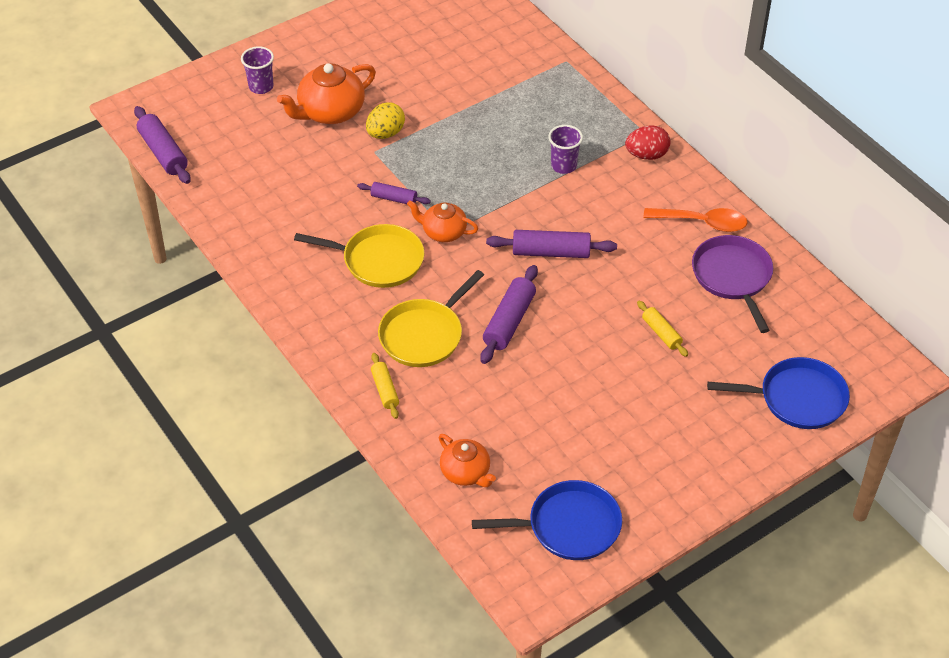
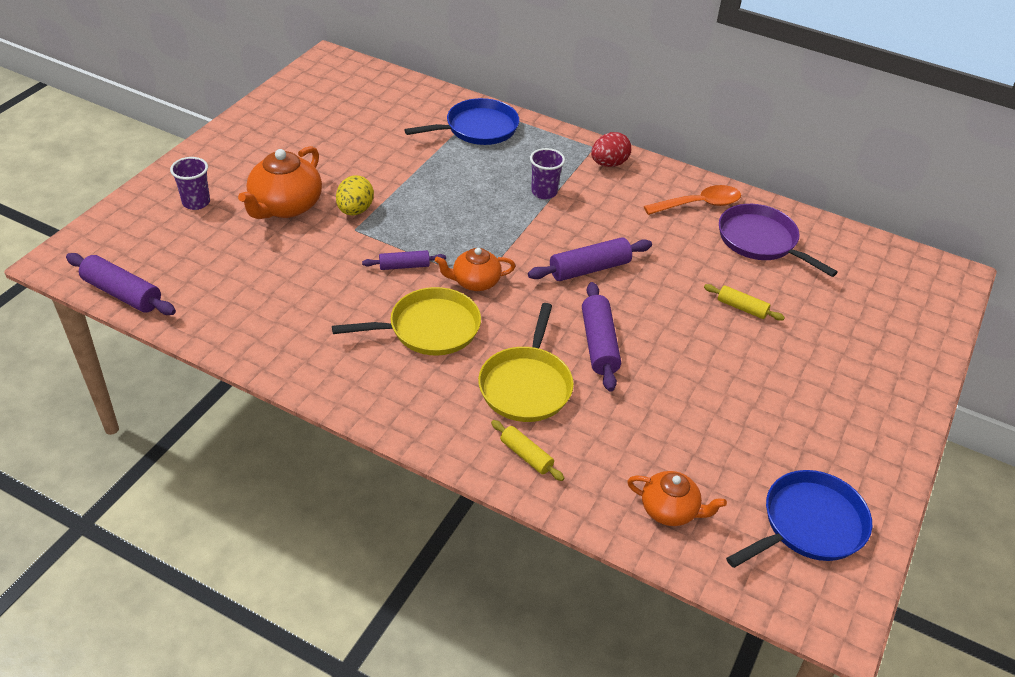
camera: 30 degrees left, 5 degrees down
blue pan [707,357,850,429] -> blue pan moved to [404,98,519,145]

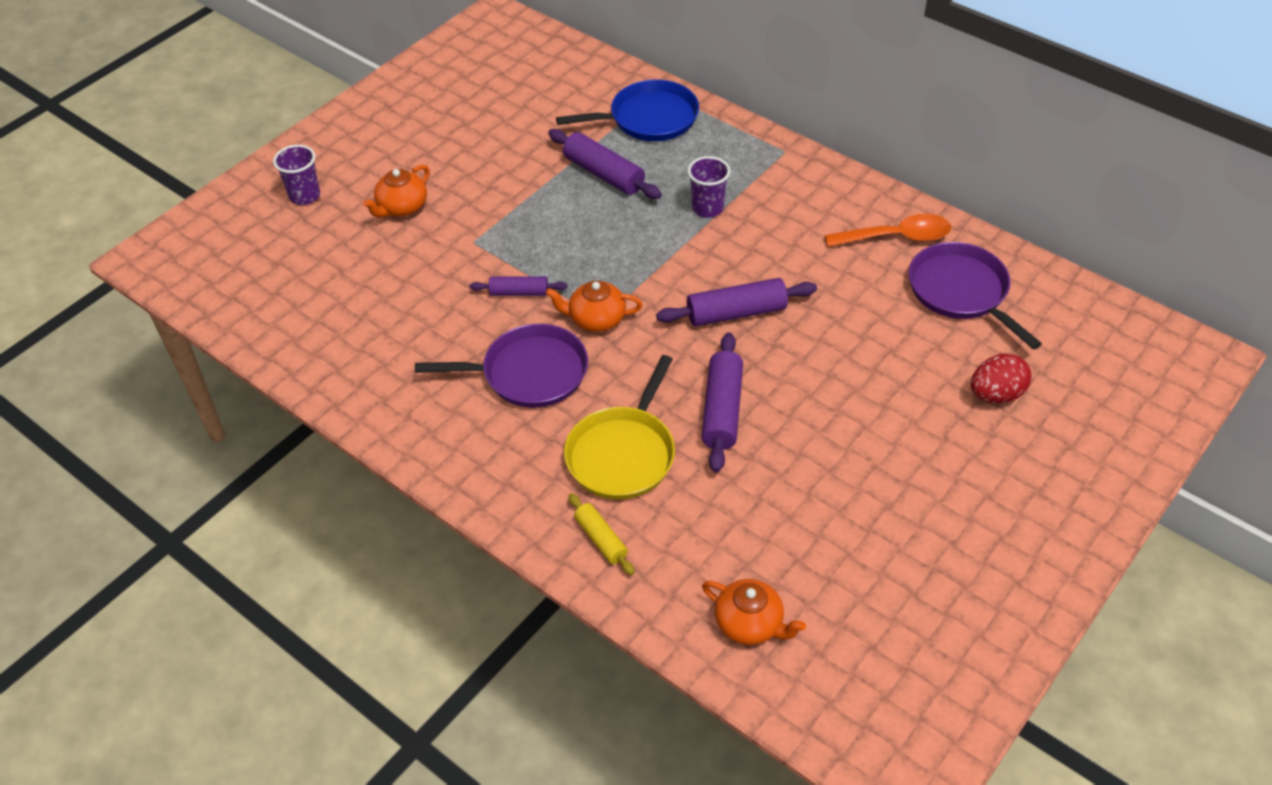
camera: 15 degrees right, 5 degrees up
purple rolling pin [66,253,176,315] -> purple rolling pin moved to [548,129,662,199]
orange teapot [238,146,322,219] -> orange teapot [363,165,430,218], size x0.62
yellow pan [332,287,481,356] -> purple pan [415,324,588,408]
yellow egg [336,176,374,215] -> none
red egg [591,132,631,167] -> red egg moved to [971,353,1031,404]
yellow rolling pin [704,284,785,321] -> none
blue pan [726,470,872,568] -> none

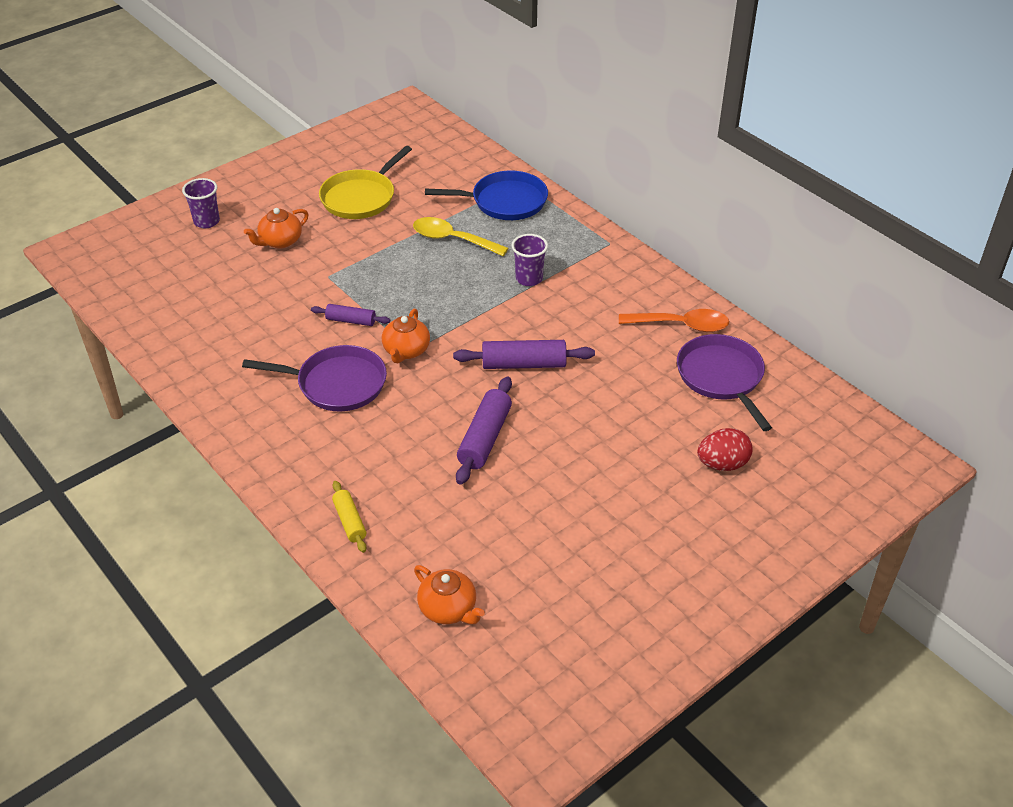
camera: 10 degrees right, 5 degrees down
orange teapot [545,281,642,332] -> orange teapot turned 90 degrees counterclockwise [382,309,430,363]
purple rolling pin [548,129,662,199] -> yellow spoon [413,217,508,256]
yellow pan [564,355,675,500] -> yellow pan moved to [319,146,412,219]

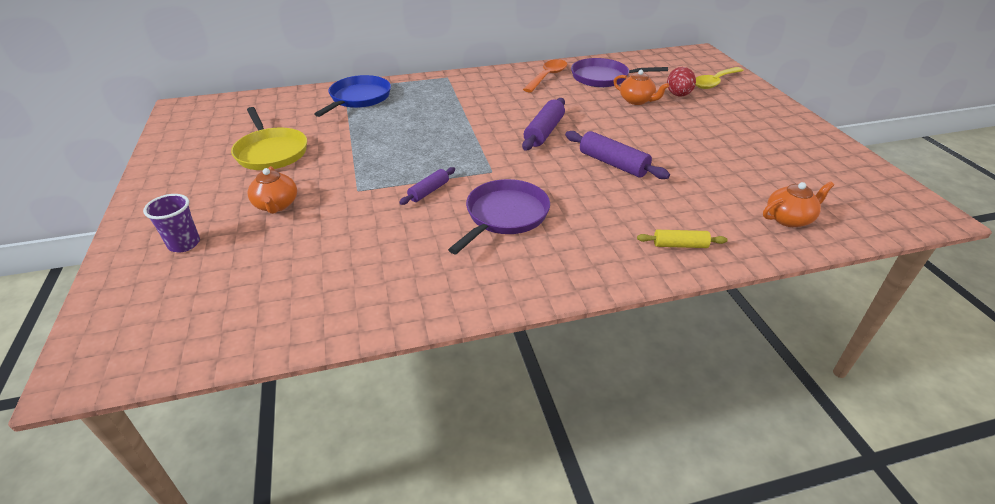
camera: 65 degrees left, 5 degrees down
orange teapot [382,309,430,363] -> orange teapot moved to [614,70,669,105]
yellow spoon [413,217,508,256] -> yellow spoon moved to [695,67,744,89]
purple cup [511,234,548,286] -> none

